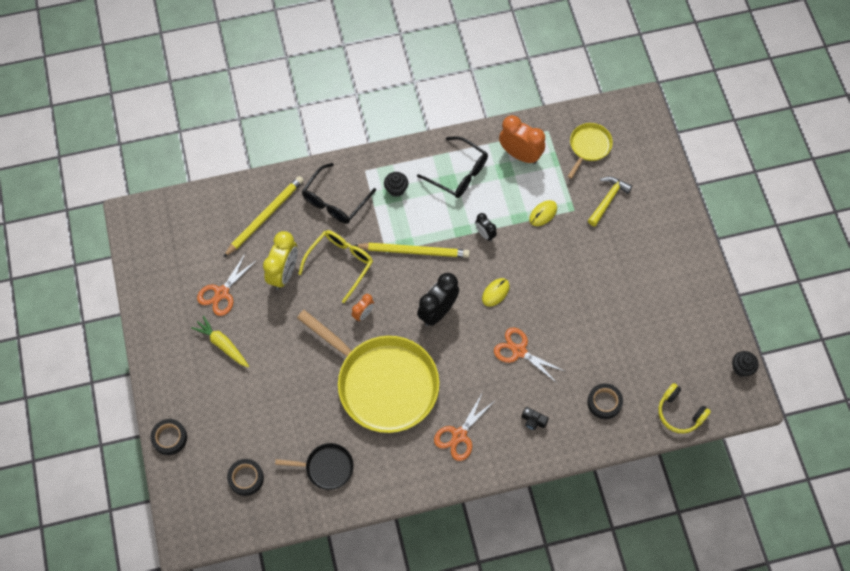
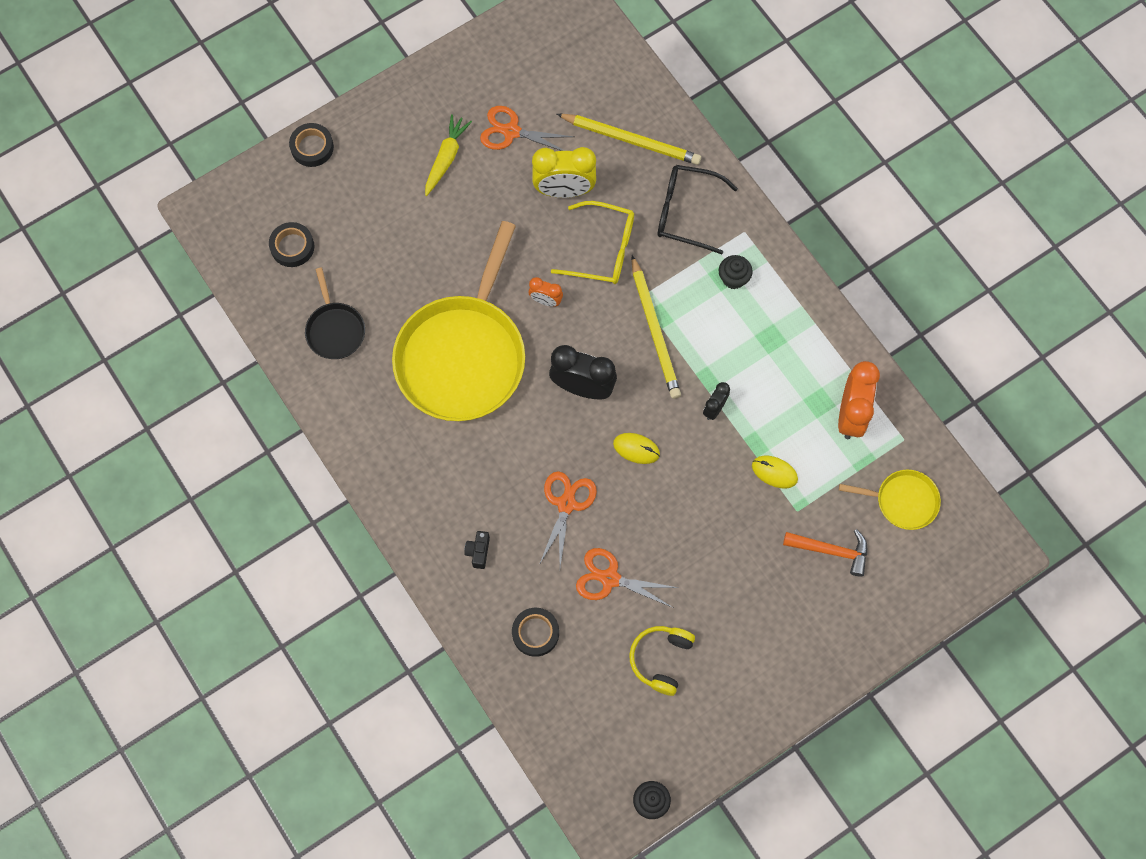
camera: 70 degrees right, 5 degrees up
black glasses [417,136,488,198] -> none
orange scissors [434,392,496,461] -> orange scissors moved to [576,548,678,608]
yellow hammer [588,176,632,226] -> orange hammer [783,529,867,577]
yellow headphones [658,383,711,433] -> yellow headphones moved to [629,626,695,696]

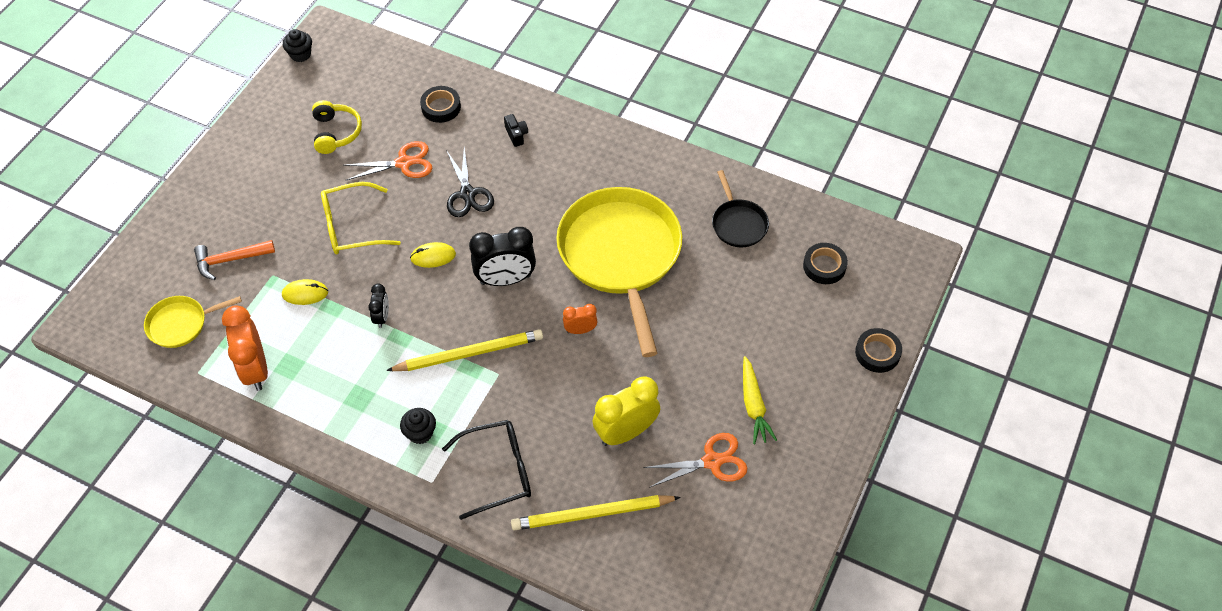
camera: 150 degrees right, 15 degrees down
black pan [305,267,365,359] -> black pan turned 150 degrees counterclockwise [712,170,769,247]
orange scissors [539,471,597,567] -> black scissors [446,147,494,217]
yellow glasses [551,201,634,284] -> yellow glasses moved to [321,182,401,254]
yellow pencil [631,255,681,399] -> yellow pencil turned 120 degrees clockwise [386,329,543,371]

